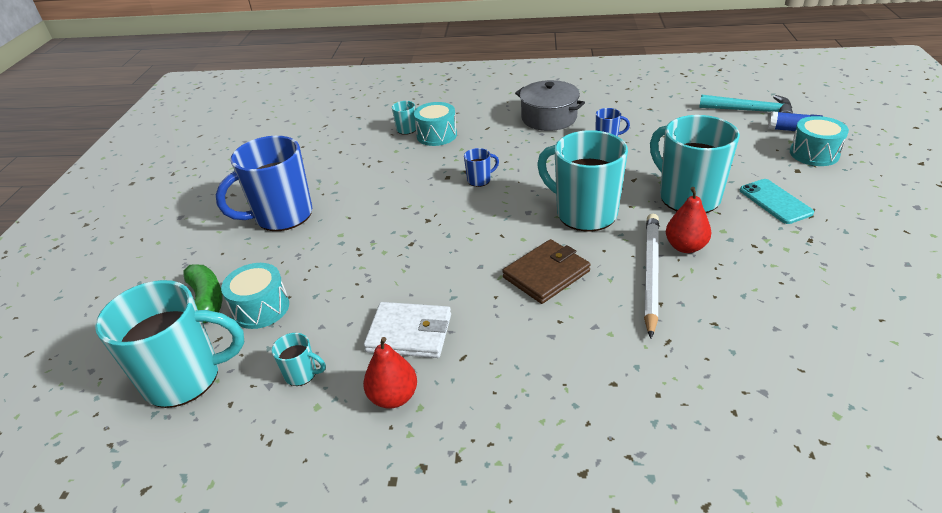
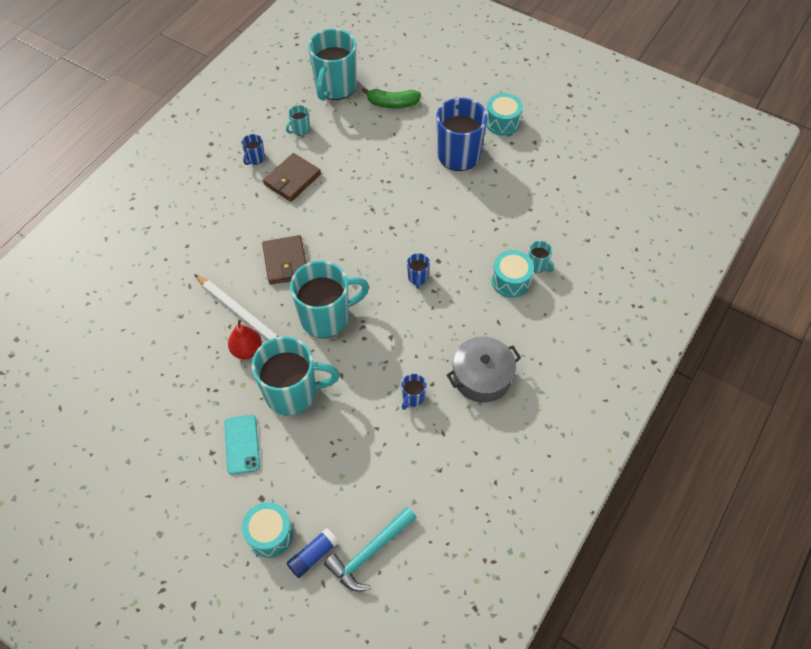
camera: 115 degrees right, 20 degrees up
turquoise drum [221,263,289,329] -> turquoise drum moved to [486,93,523,136]
red pear [363,337,417,409] -> blue mug [242,134,265,165]
white wallet [364,302,451,358] -> brown wallet [263,153,321,202]
turquoise phone [740,179,814,224] -> turquoise phone turned 75 degrees clockwise [224,415,260,475]

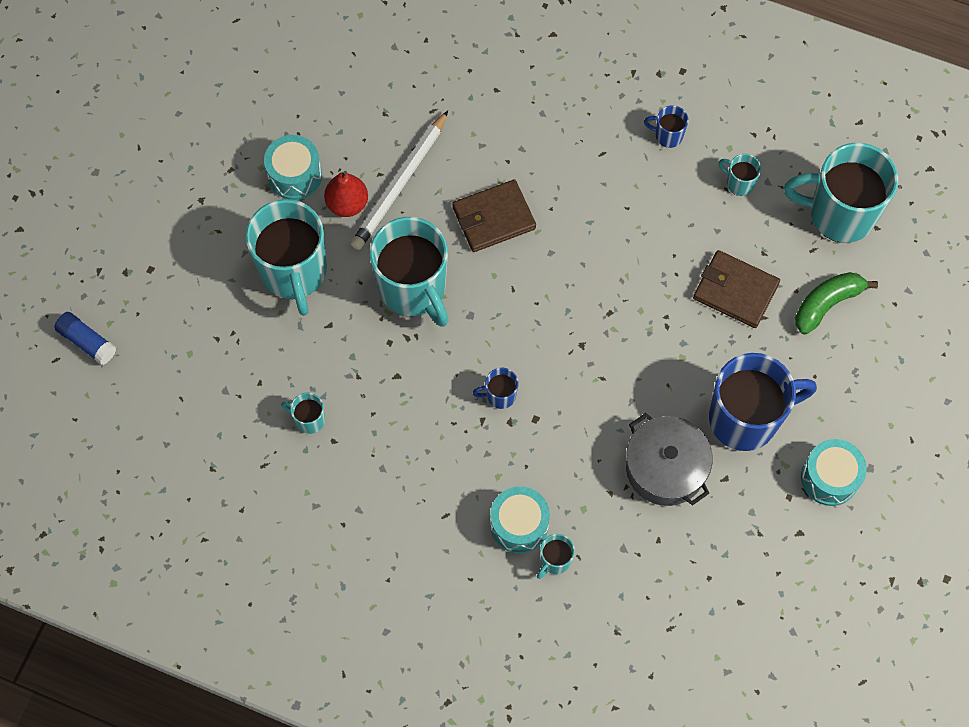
camera: 80 degrees right, 10 degrees up
turquoise phone [224,415,260,475] -> none
turquoise drum [242,502,293,558] -> turquoise drum moved to [264,135,322,200]
brown wallet [263,153,321,202] -> brown wallet moved to [693,250,780,328]
turquoise hammer [324,507,417,591] -> none
green banana [362,88,421,109] -> green banana turned 60 degrees clockwise [795,272,878,335]
blue mug [401,374,426,410] -> turquoise mug [281,393,325,434]
grey pot [447,337,521,403] -> grey pot moved to [626,413,713,506]

